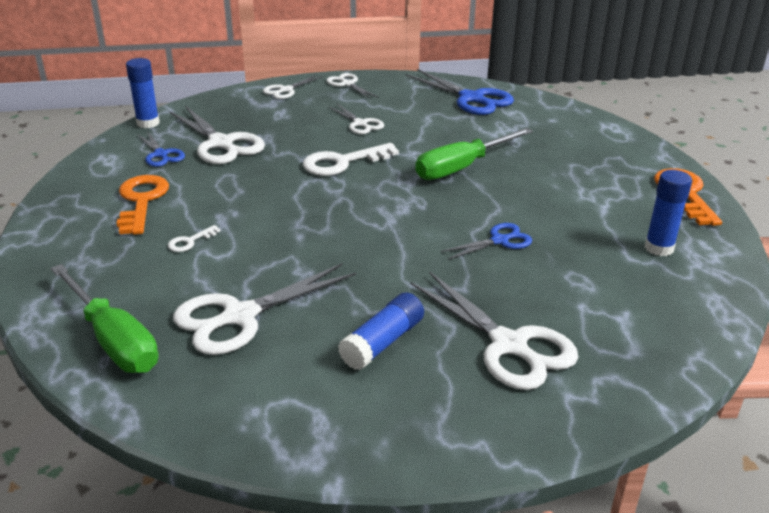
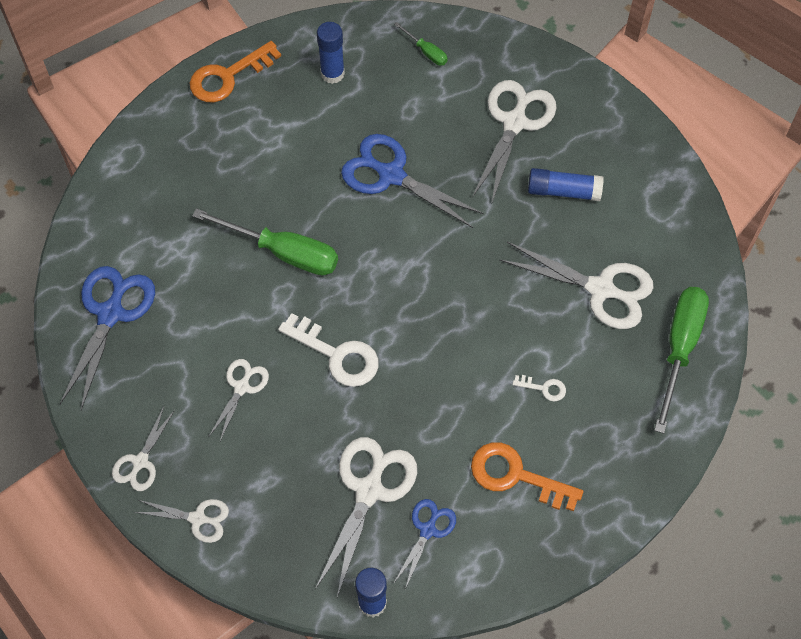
camera: 120 degrees left, 30 degrees up
orange key [117,175,169,235] -> orange key turned 60 degrees clockwise [471,442,583,511]
blue scissors [441,223,532,259] -> blue scissors [341,134,484,228], size x1.78
none -> green screwdriver [394,22,448,65]

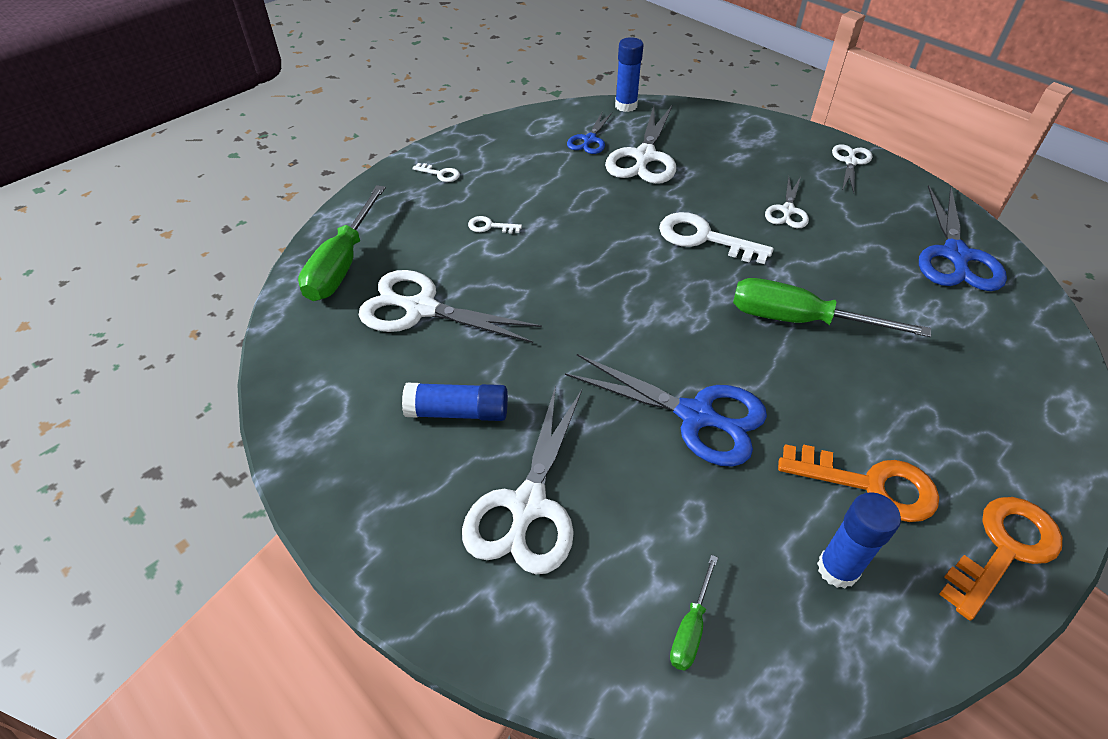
camera: 175 degrees right, 15 degrees down
white scissors [134,499,229,543] -> none
green screwdriver [394,22,448,65] -> green screwdriver turned 105 degrees counterclockwise [670,555,718,671]
orange key [471,442,583,511] -> orange key moved to [778,444,939,522]
none -> white key [413,163,460,182]

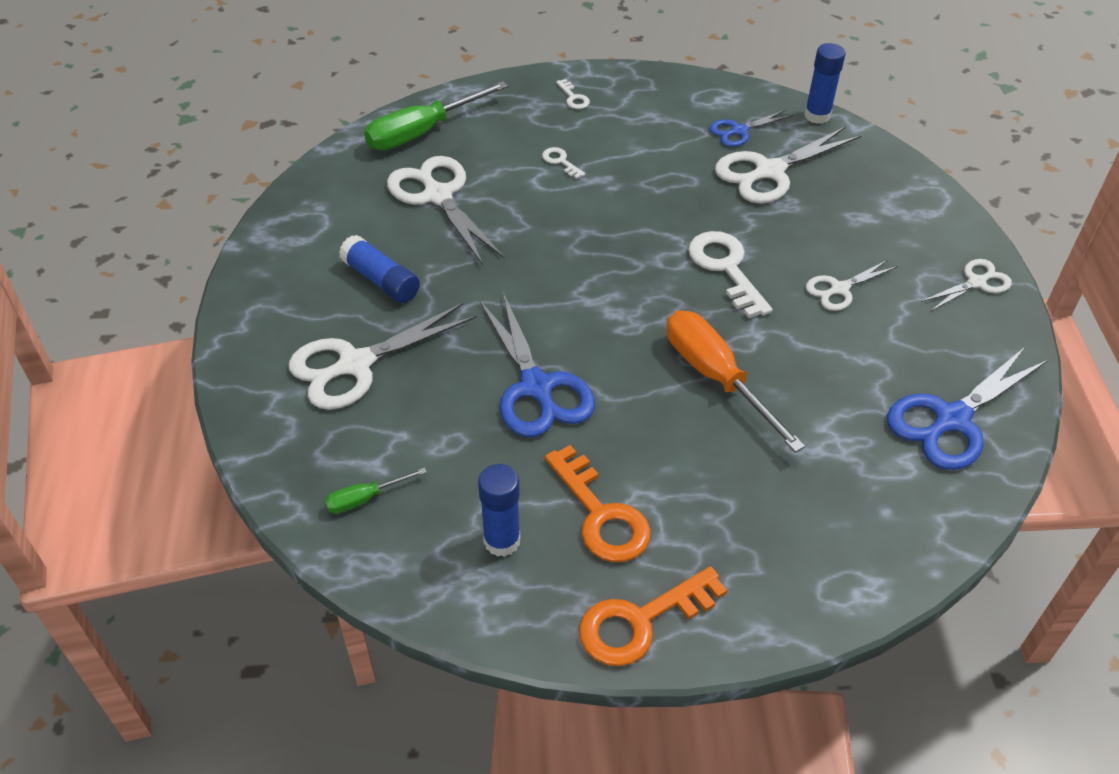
camera: 40 degrees right, 0 degrees up
green screwdriver [733,278,931,337] -> orange screwdriver [667,311,805,452]
orange key [939,497,1062,621] -> orange key turned 150 degrees clockwise [579,566,727,666]

